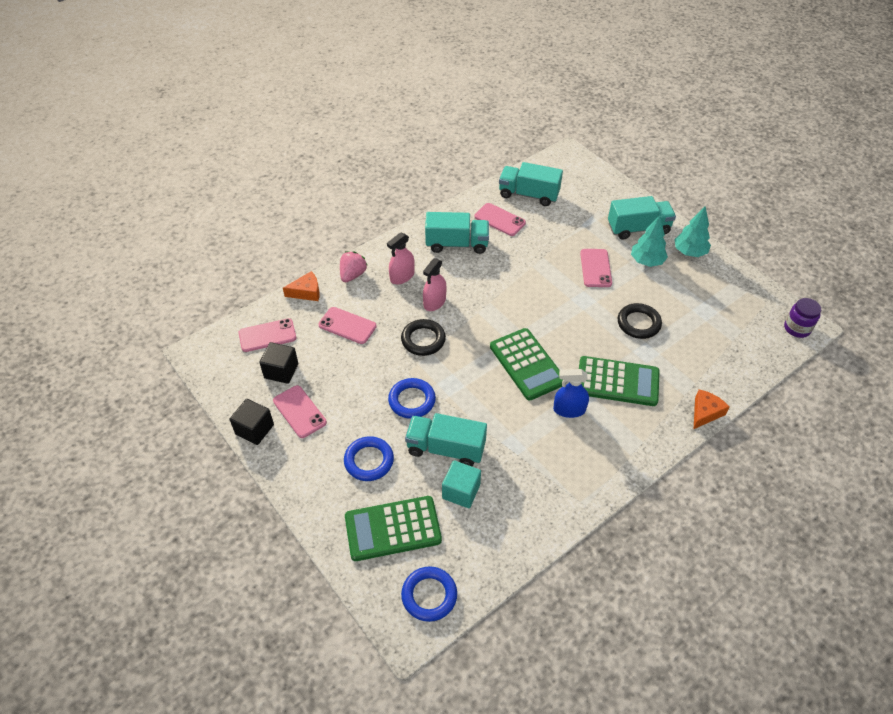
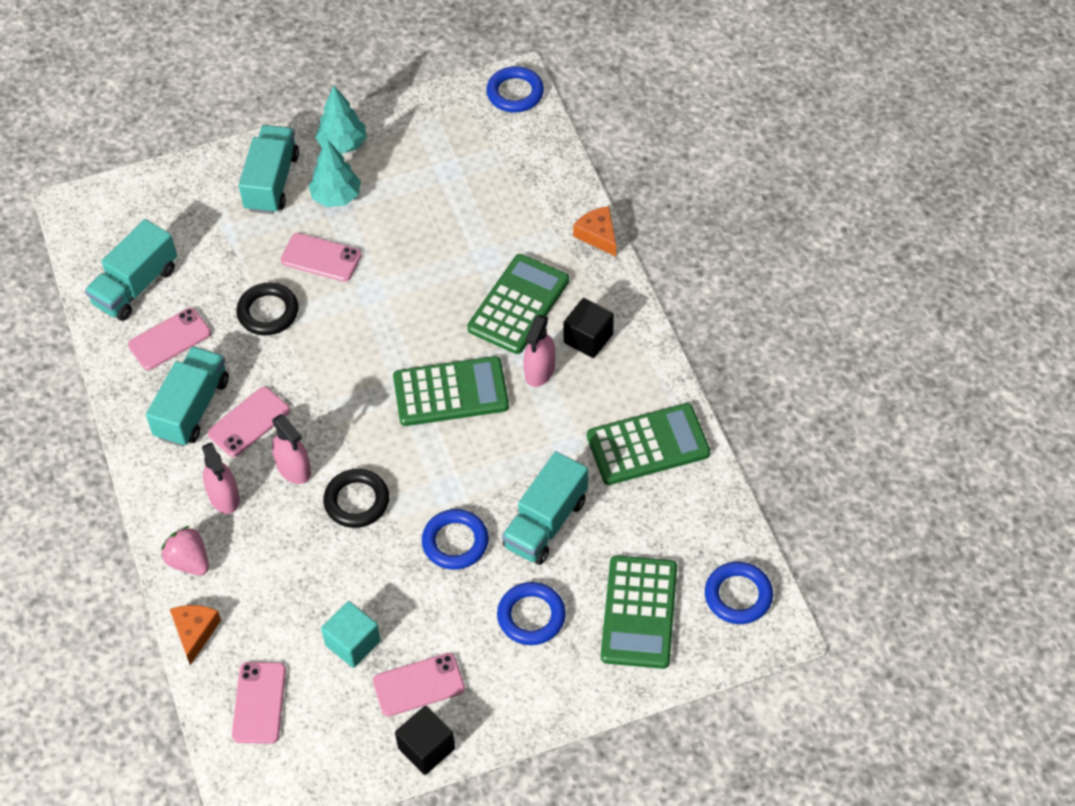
camera: 70 degrees left, 5 degrees up
black cube [259,342,298,384] -> black cube moved to [563,298,614,358]
pink phone [318,307,377,344] -> pink phone moved to [208,387,290,457]
turquoise cube [442,460,481,508] -> turquoise cube moved to [321,601,381,668]
blue spray bottle [553,369,589,418] -> pink spray bottle [524,315,555,387]
black ring [618,303,662,339] -> black ring moved to [237,283,298,335]
purple jar [784,298,821,338] -> blue ring [486,66,544,112]
none -> green calculator [587,403,710,485]

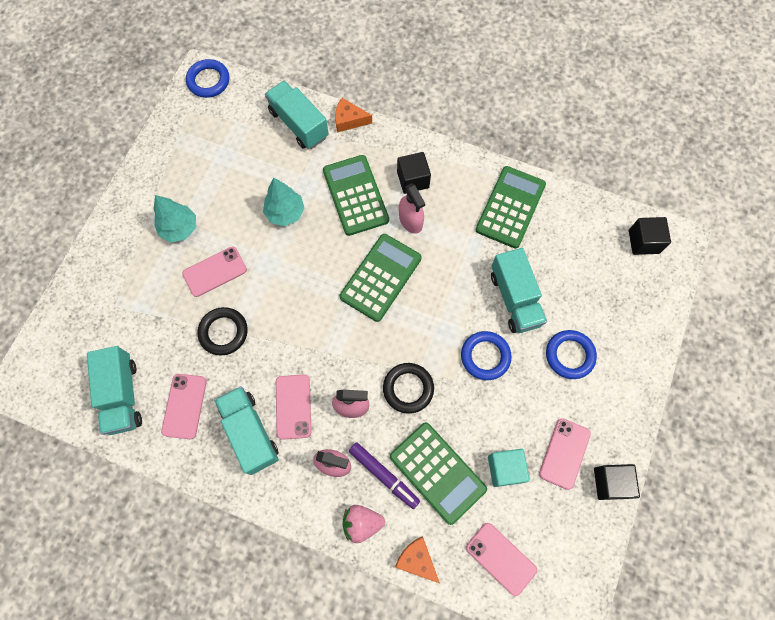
camera: 50 degrees left, 15 degrees up
turquoise truck [239,125,299,214] -> turquoise truck moved to [265,81,329,149]
turquoise tree [315,85,367,154] -> turquoise tree moved to [263,178,305,226]
green calculator [601,555,677,669] -> green calculator moved to [390,422,487,525]
blue ring [705,562,773,624] -> black cube [629,217,671,255]
none -> purple marker [349,442,420,509]

